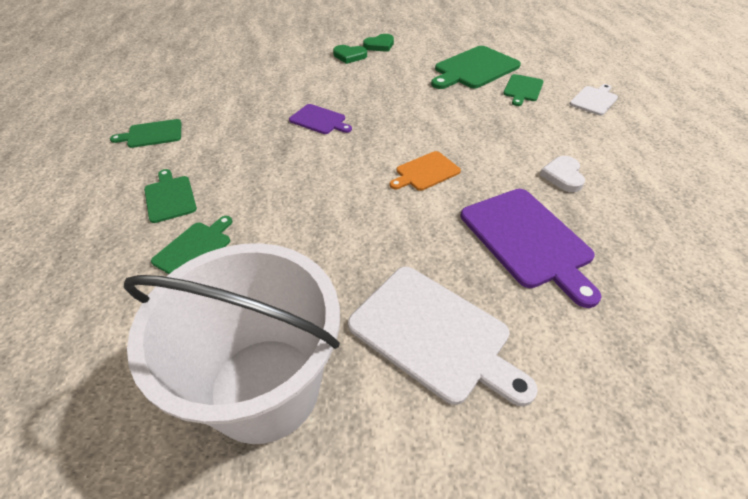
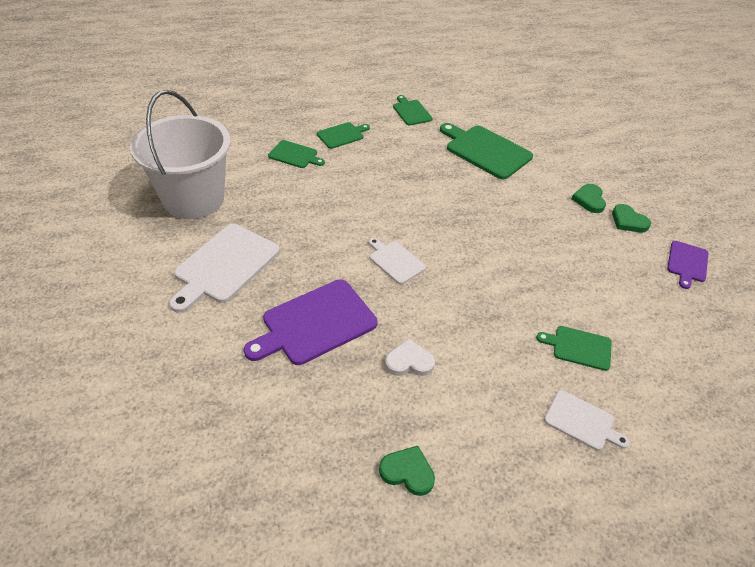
camera: 80 degrees right, 0 degrees up
purple cutting board [289,104,352,134] -> purple cutting board moved to [667,241,708,289]
orange cutting board [390,151,461,191] -> white cutting board [369,238,426,284]
green cutting board [431,46,521,89] -> green cutting board moved to [440,123,533,179]
none -> green heart [379,446,435,496]

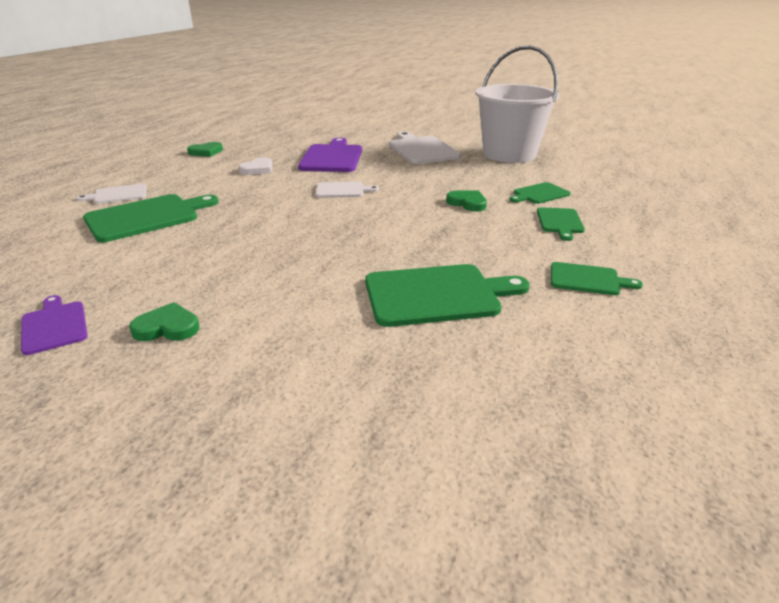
camera: 130 degrees right, 15 degrees down
green cutting board [536,326,612,371] -> green cutting board [83,194,219,242], size x1.80
green heart [571,184,606,213] -> green heart moved to [446,190,487,211]

